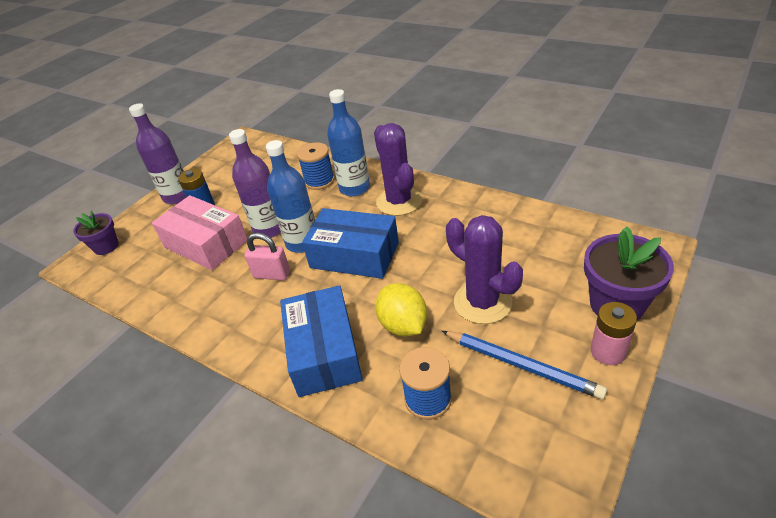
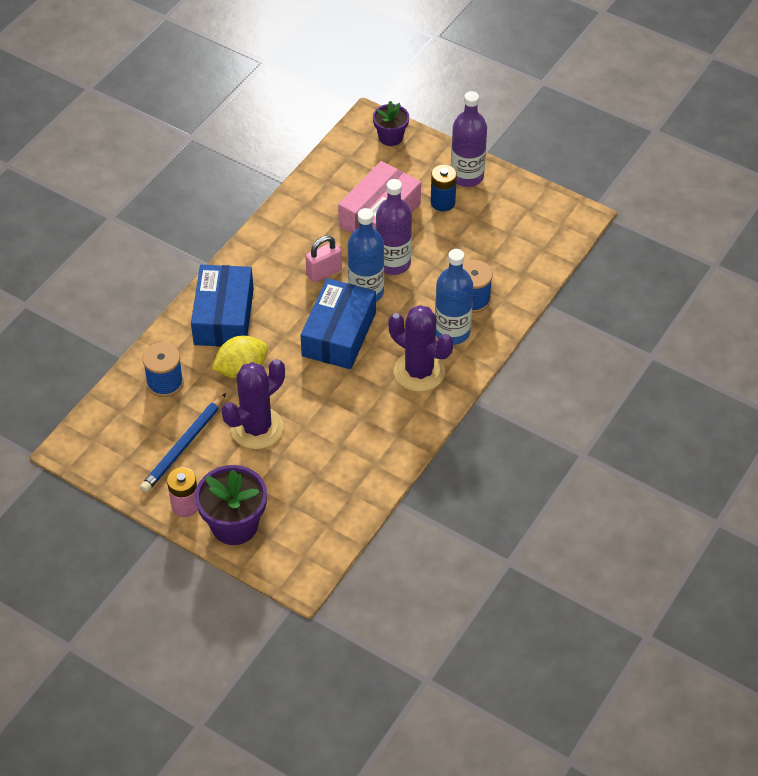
camera: 85 degrees right, 10 degrees up
pink padlock [245,233,290,280] -> pink padlock turned 45 degrees clockwise [305,236,342,283]
blue box [280,285,363,397] -> blue box turned 75 degrees counterclockwise [191,265,254,347]
purple cactus [374,123,422,216] -> purple cactus turned 60 degrees clockwise [389,305,453,392]

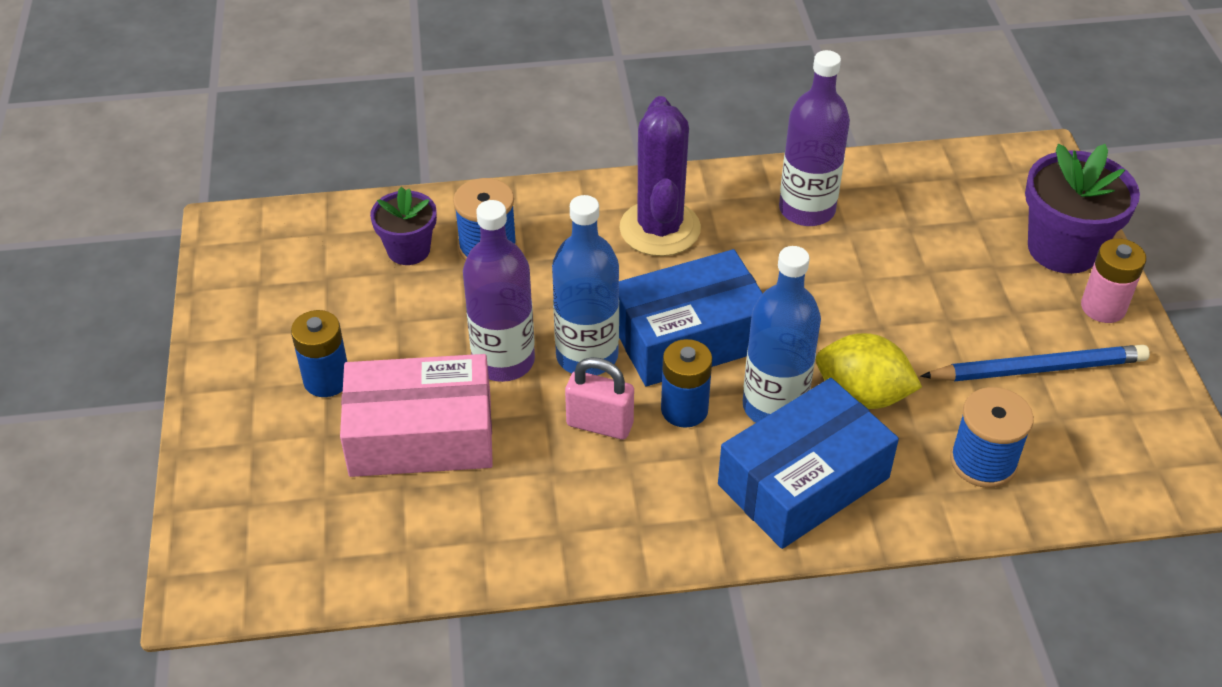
camera: 130 degrees left, 5 degrees down
purple cactus [222,359,285,449] -> none
purple flower pot [373,101,409,146] -> purple flower pot moved to [370,187,437,265]
blue bottle [435,249,473,345] -> blue bottle moved to [743,246,821,423]
purple bottle [451,91,487,187] -> purple bottle moved to [779,50,850,226]
none -> blue battery [661,339,712,428]

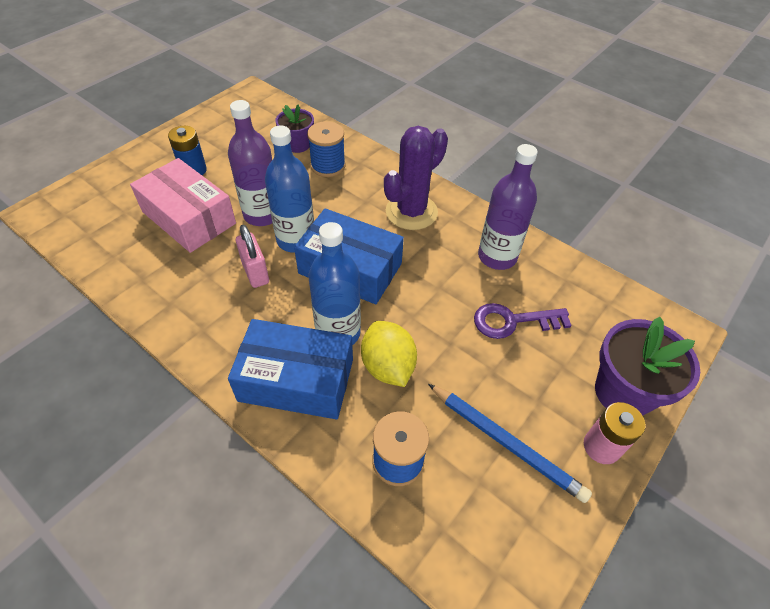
camera: 45 degrees right, 5 degrees up
blue battery [661,339,712,428] -> none
none -> purple key [474,303,572,339]

